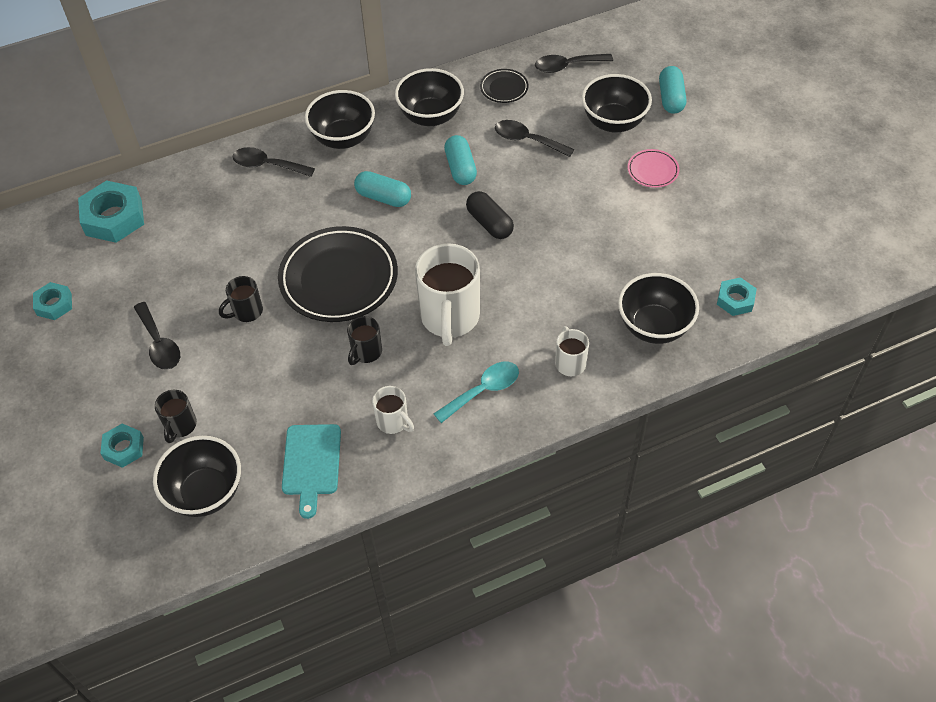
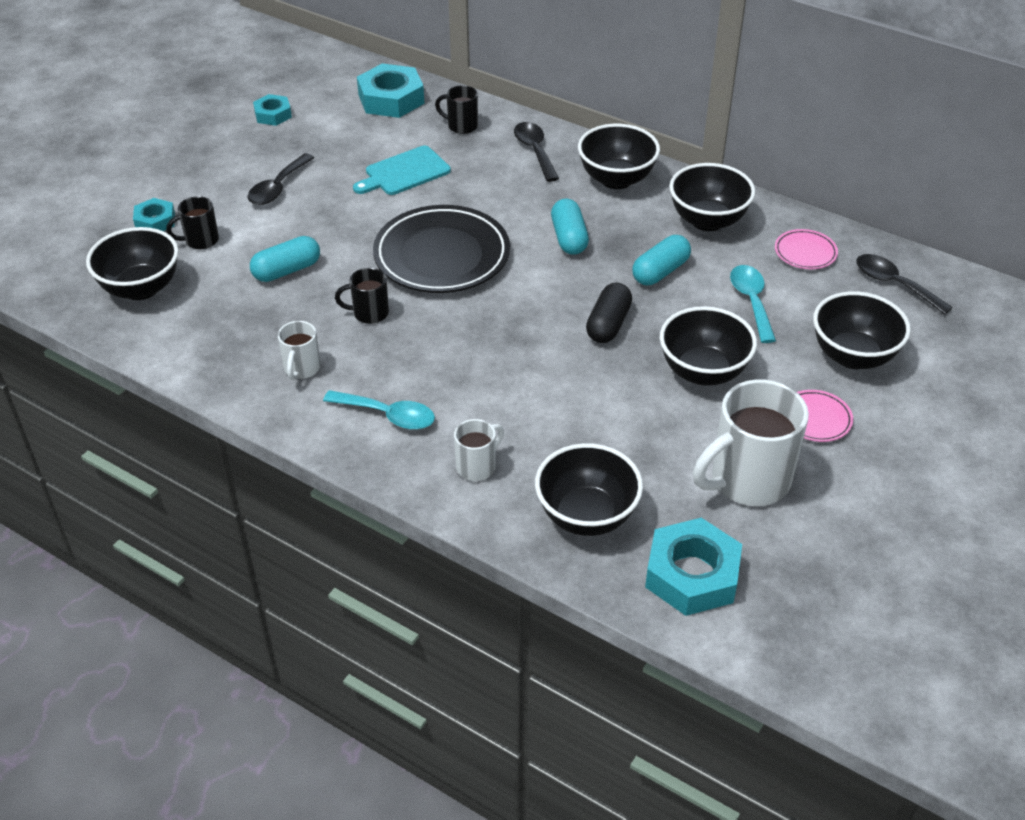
camera: 55 degrees right, 10 degrees down
black mug [219,276,263,322] -> black mug moved to [435,85,478,134]
turquoise cutting board [282,424,341,519] -> turquoise cutting board moved to [353,146,451,195]
white mug [415,243,480,346] -> white mug moved to [693,380,809,506]
black plate [480,69,528,103] -> pink plate [775,229,838,269]
black spoon [495,120,574,157] -> turquoise spoon [730,265,776,343]
turquoise capsule [659,66,686,114] -> turquoise capsule moved to [250,236,320,282]
turquoise nut [717,277,757,316] -> turquoise nut [645,518,742,616], size x1.77
none -> black bowl [660,306,757,385]

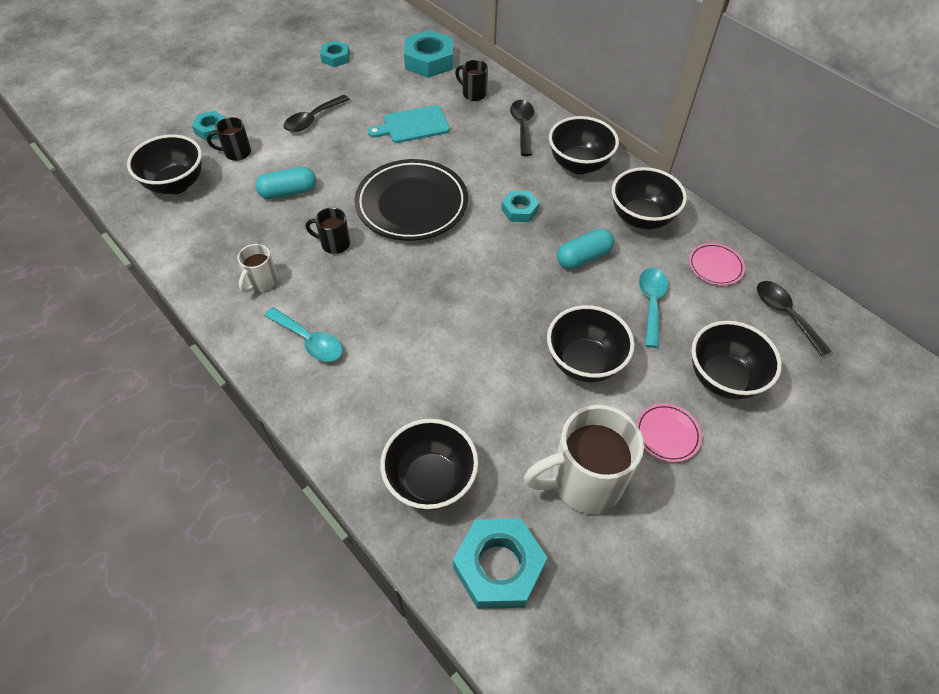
camera: 15 degrees right, 10 degrees up
white mug [454,419,504,481] -> none
turquoise capsule [551,199,589,255] -> turquoise nut [501,190,539,222]
black capsule [586,283,632,343] -> none

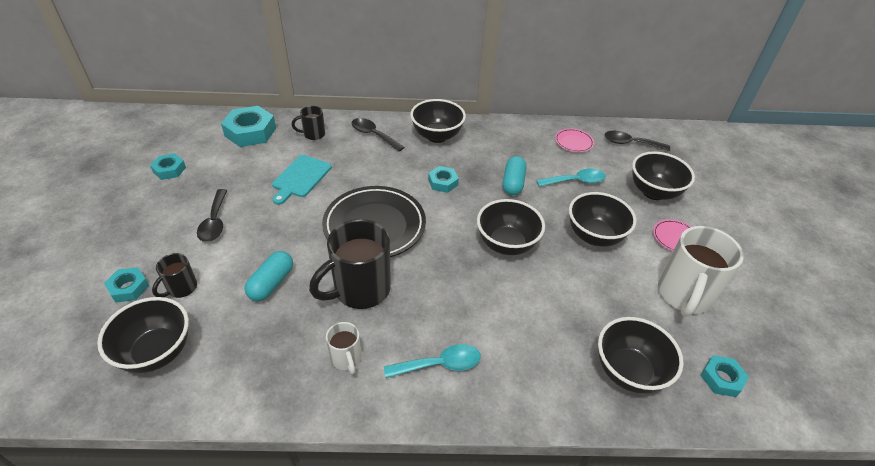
camera: 50 degrees left, 10 degrees down
black mug [305,208,350,254] -> black mug [309,219,391,309], size x1.99
turquoise nut [453,518,547,609] -> turquoise nut [700,355,749,397], size x0.57
black bowl [612,167,687,229] -> black bowl moved to [477,199,545,255]
turquoise spoon [639,268,668,348] -> turquoise spoon turned 120 degrees clockwise [536,169,606,187]

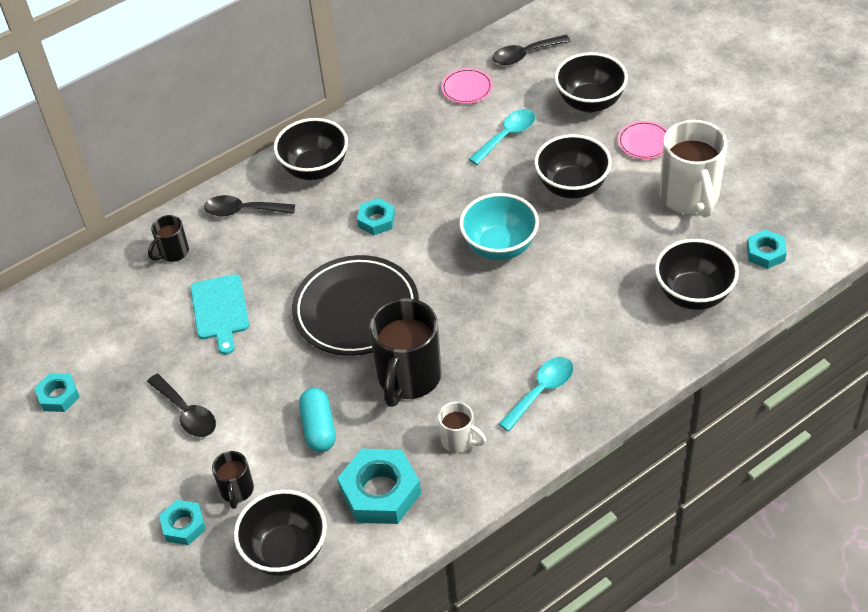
camera: 30 degrees left, 5 degrees up
turquoise nut [221,106,276,147] -> turquoise nut moved to [337,449,421,524]
black bowl [477,199,545,255] -> turquoise bowl [459,193,539,260]
turquoise capsule [503,156,526,195] -> none

